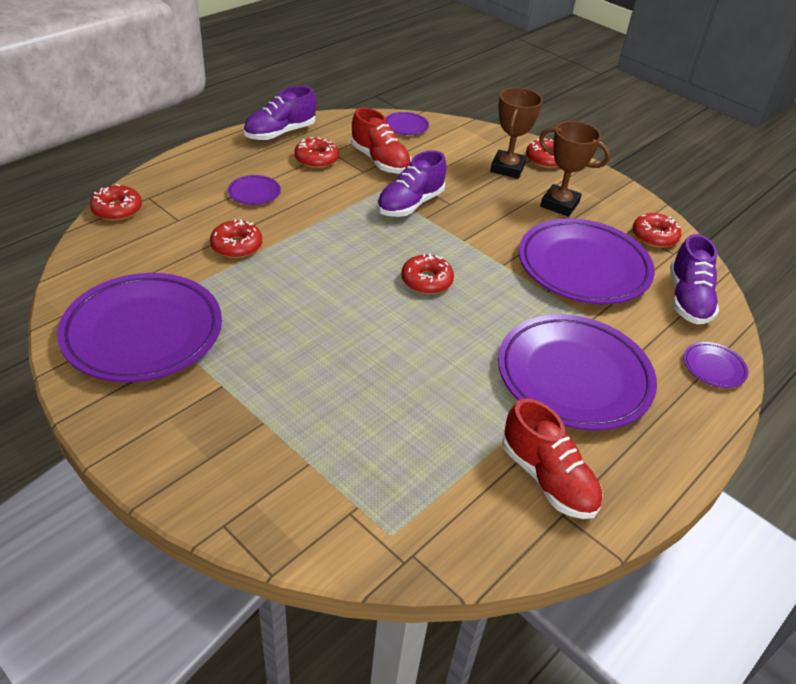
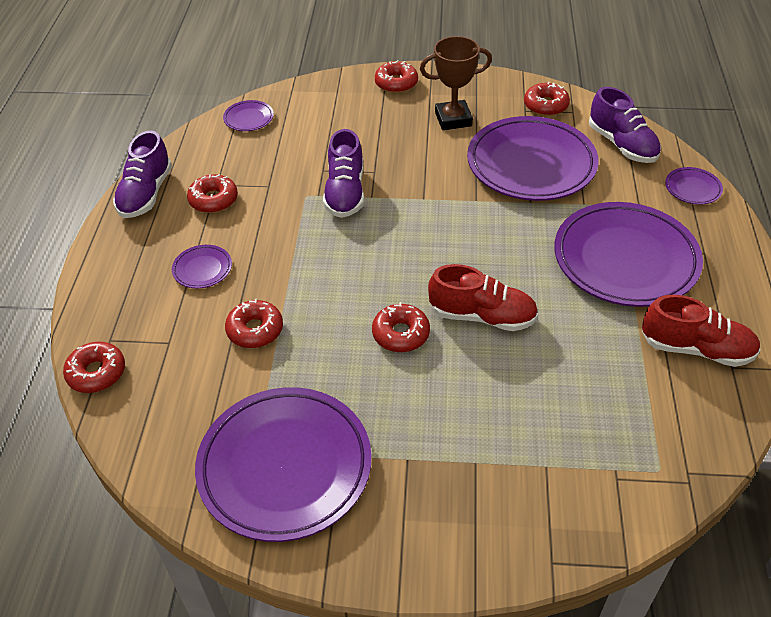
camera: 35 degrees left, 5 degrees up
red shoe [351,107,411,174] -> red shoe moved to [428,264,538,331]
red donut [401,253,454,294] -> red donut moved to [372,302,430,352]
brown trophy [490,87,543,179] -> none

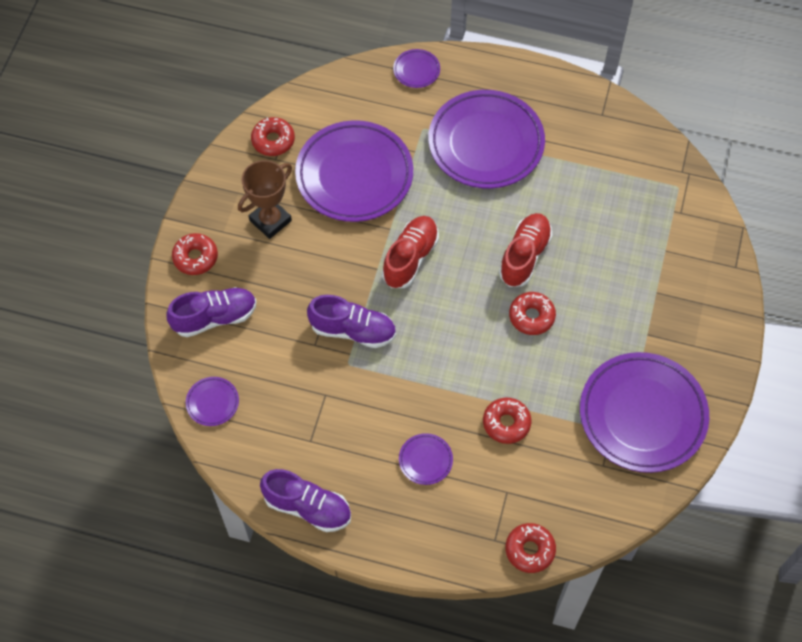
camera: 80 degrees left, 15 degrees up
red donut [187,174,238,213] -> none
brown trophy [420,36,492,130] -> brown trophy turned 45 degrees clockwise [238,160,292,239]
purple shoe [589,87,661,163] -> purple shoe moved to [166,287,257,337]
red shoe [642,295,761,367] -> red shoe moved to [382,216,439,288]

